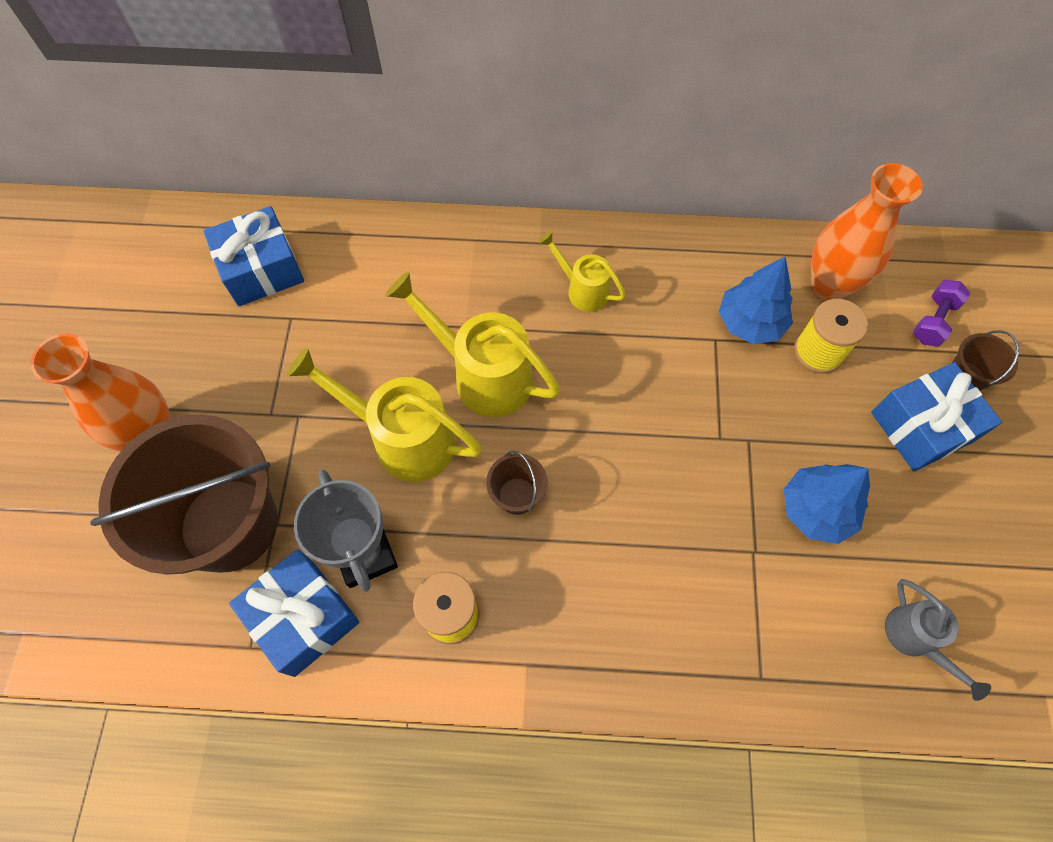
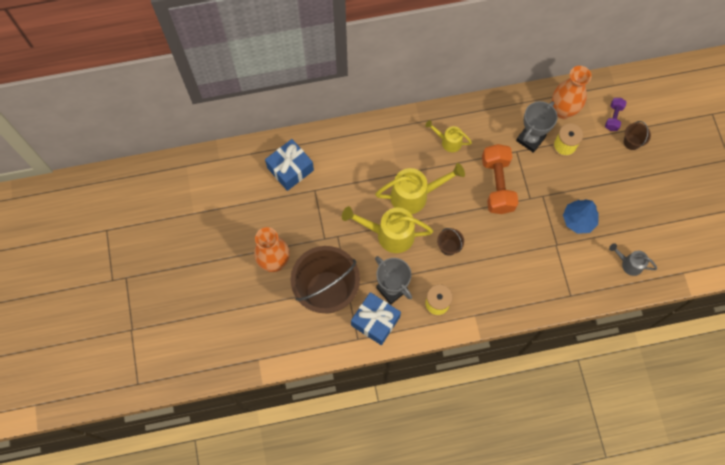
camera: 15 degrees left, 5 degrees up
yellow watering can [385,272,560,417] -> yellow watering can turned 150 degrees clockwise [375,163,465,214]
blue tree [719,257,793,344] -> grey trophy [516,101,558,153]
blue gift [871,362,1002,471] -> none
grey watering can [885,579,991,701] -> grey watering can turned 150 degrees clockwise [609,243,657,276]
none -> orange dumbbell [482,144,518,214]

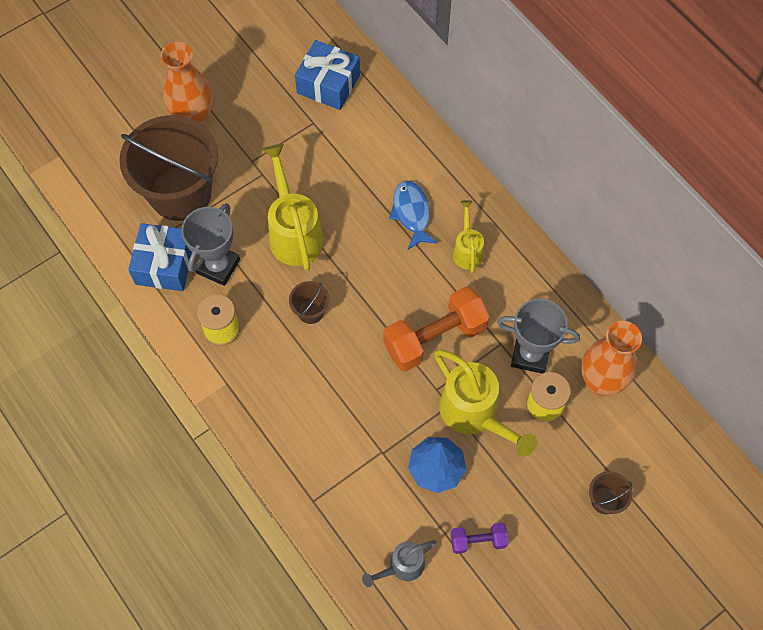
camera: 65 degrees right, 5 degrees down
yellow watering can [375,163,465,214] -> yellow watering can moved to [434,349,537,457]
purple dumbbell [605,98,627,131] -> purple dumbbell moved to [451,523,508,554]
grey watering can [609,243,657,276] -> grey watering can turned 120 degrees counterclockwise [362,540,437,587]
none -> blue fish [389,181,438,249]

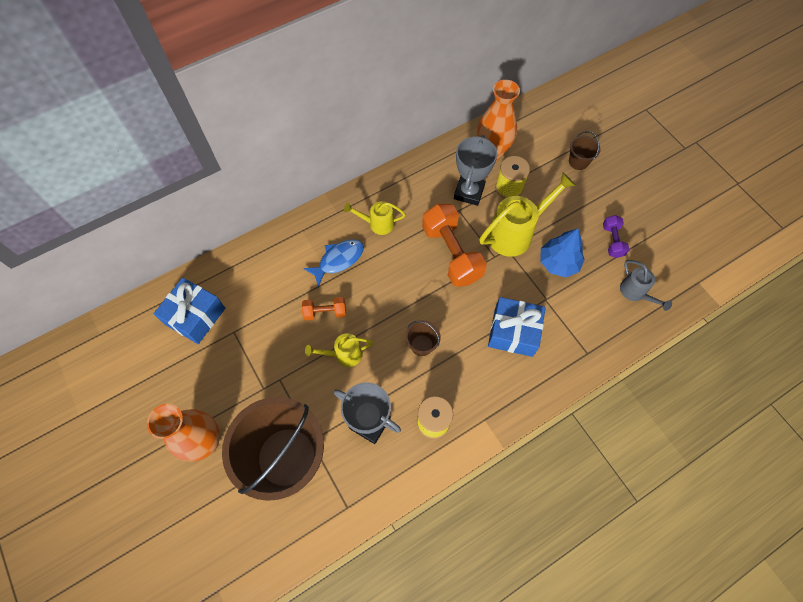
camera: 85 degrees left, 0 degrees up
blue gift [128,223,192,291] -> blue gift moved to [488,297,546,357]
yellow watering can [262,144,324,271] -> yellow watering can [305,333,374,367], size x0.56
blue fish [389,181,438,249] -> blue fish turned 150 degrees clockwise [303,239,364,287]
none -> orange dumbbell [302,297,346,320]

